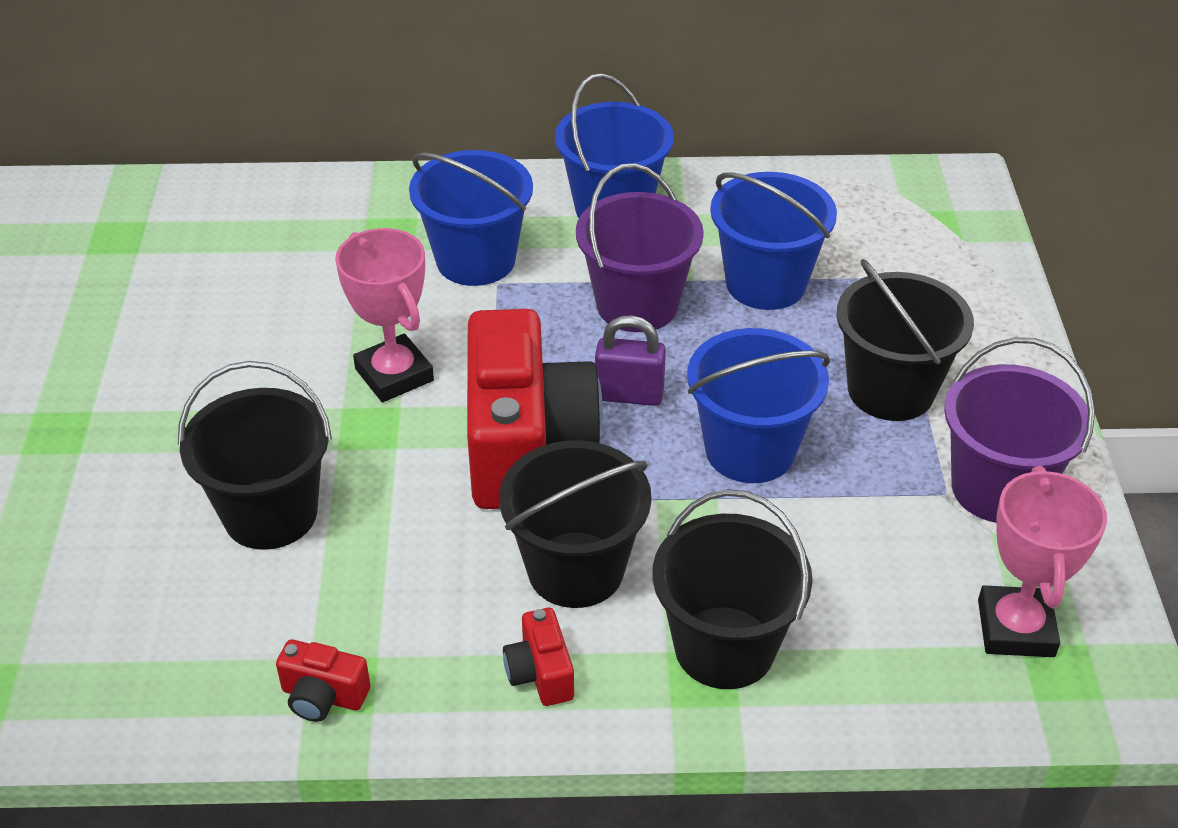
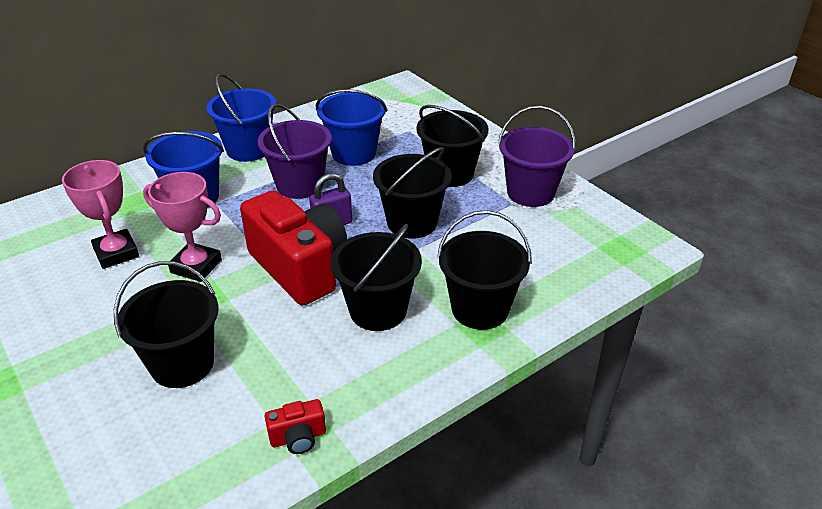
camera: 35 degrees left, 5 degrees down
red camera [503,608,574,706] -> none
blue bucket [687,328,830,483] -> black bucket [373,147,452,239]
pink trophy [978,466,1107,657] -> pink trophy moved to [62,160,139,269]

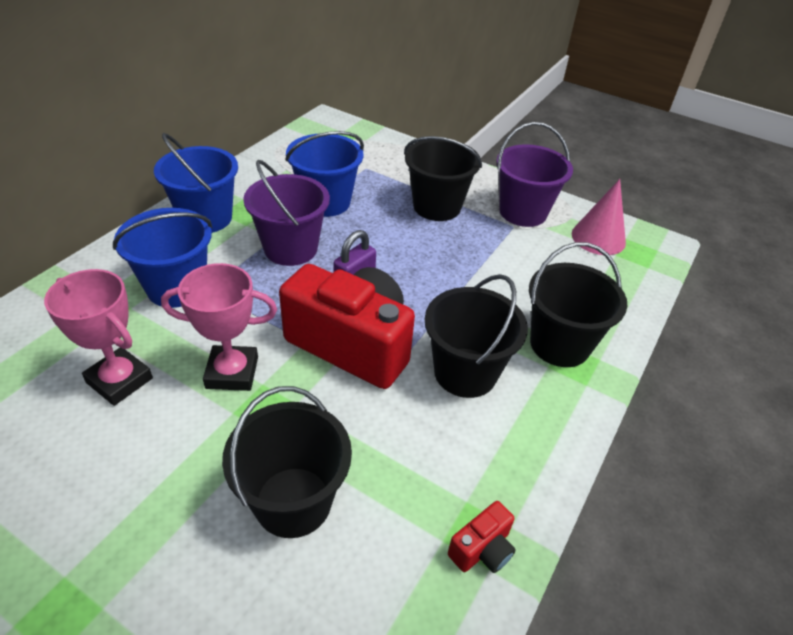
camera: 25 degrees left, 5 degrees up
black bucket [373,147,452,239] -> none
none -> pink cone [571,179,626,255]

